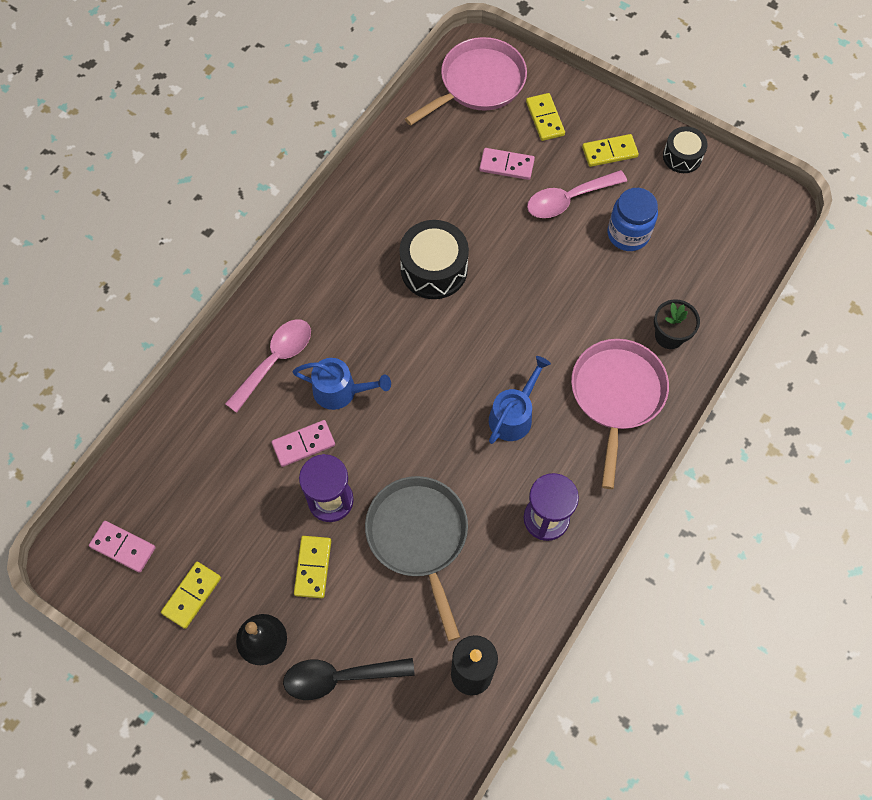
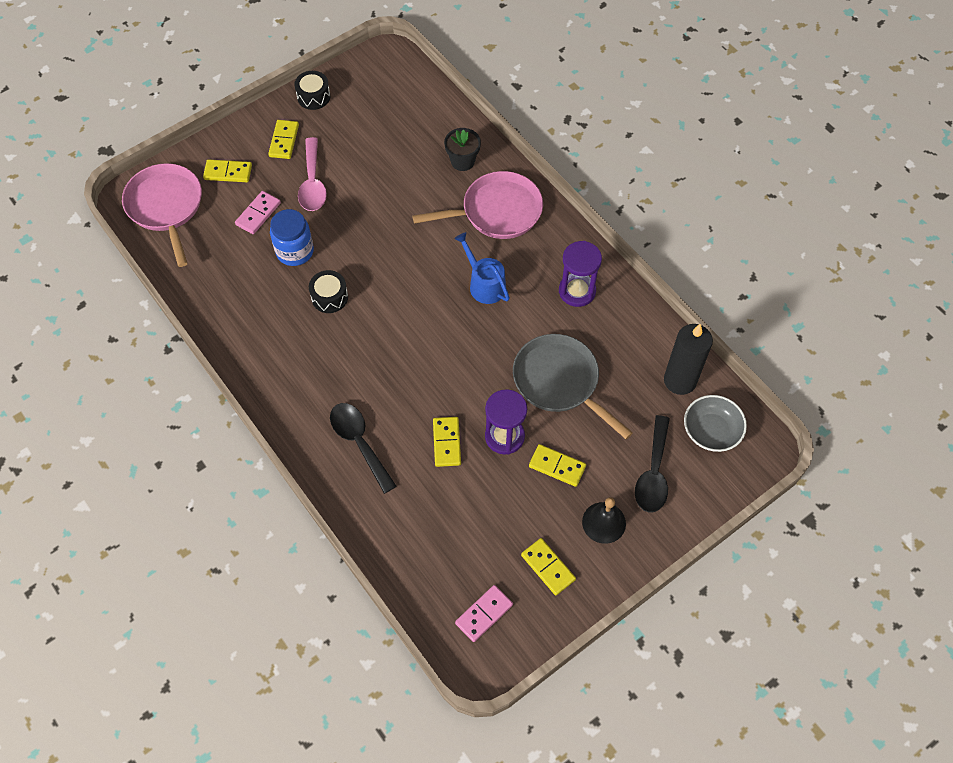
camera: 70 degrees left, 5 degrees down
pink spoon [225,319,311,413] -> black spoon [330,403,397,494]
pink domino [272,420,335,467] -> yellow domino [433,417,461,467]
blue watering can [292,358,391,410] -> none
grey pan [365,476,468,641] -> grey pan turned 45 degrees clockwise [513,334,633,439]
black drum [399,220,469,299] -> black drum [309,270,348,313], size x0.61
pink pan [571,339,669,489] -> pink pan turned 135 degrees clockwise [412,171,543,239]
blue jar [608,188,658,251] -> blue jar moved to [270,209,314,266]
none -> grey bowl [684,395,747,452]

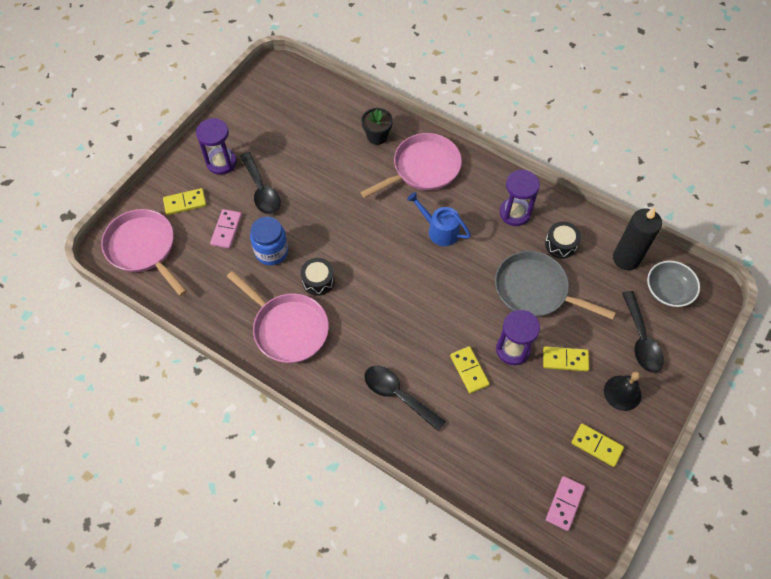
camera: 20 degrees left, 0 degrees up
yellow domino [268,120,299,159] -> purple hourglass [196,118,237,175]
black drum [294,71,330,110] -> black drum moved to [545,222,581,259]
pink spoon [298,137,327,211] -> black spoon [240,152,281,214]
none -> pink pan [227,271,329,363]

